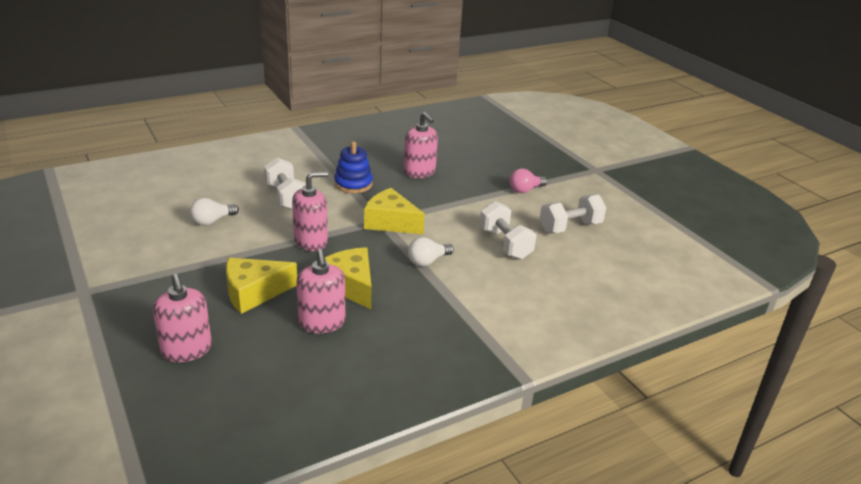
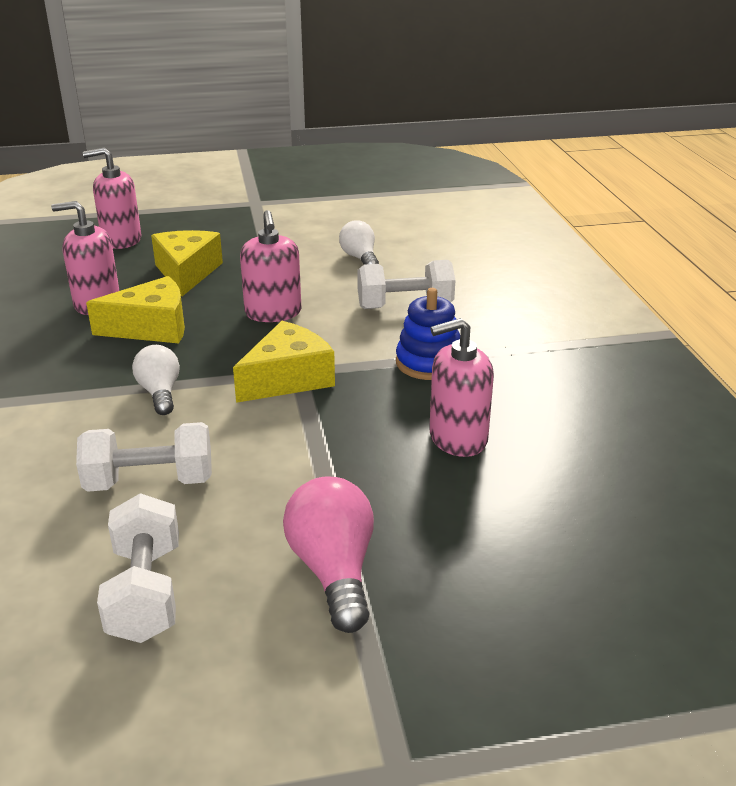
camera: 110 degrees right, 0 degrees up
pink light bulb [509,169,547,193] -> pink light bulb [283,476,374,633], size x1.51

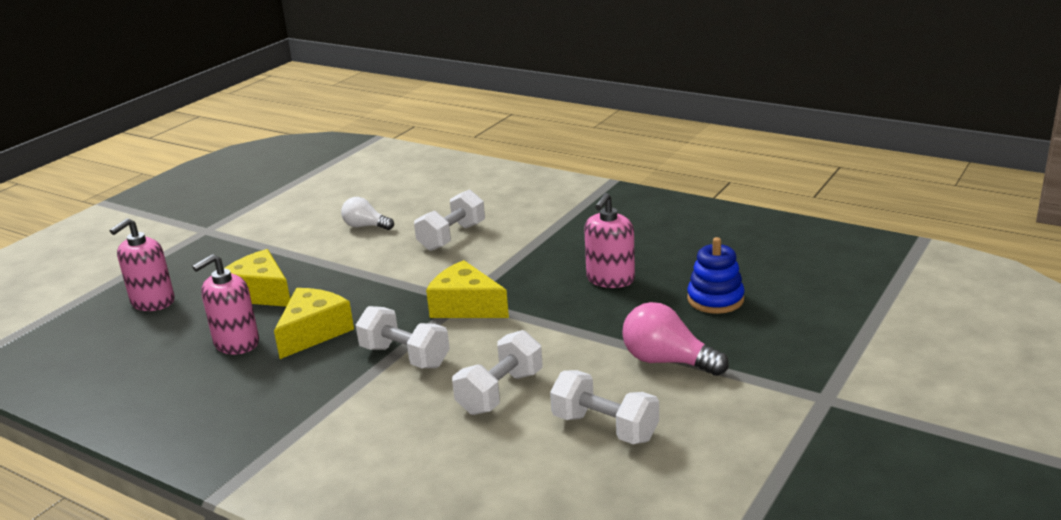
camera: 45 degrees left, 5 degrees down
white light bulb [132,345,180,415] -> white dumbbell [356,306,450,368]
yellow cheese [233,321,335,403] -> yellow cheese turned 60 degrees counterclockwise [426,260,509,318]
pink soap dispenser [240,210,301,322] -> none
blue stacking toy [396,288,460,380] -> blue stacking toy moved to [687,237,745,314]

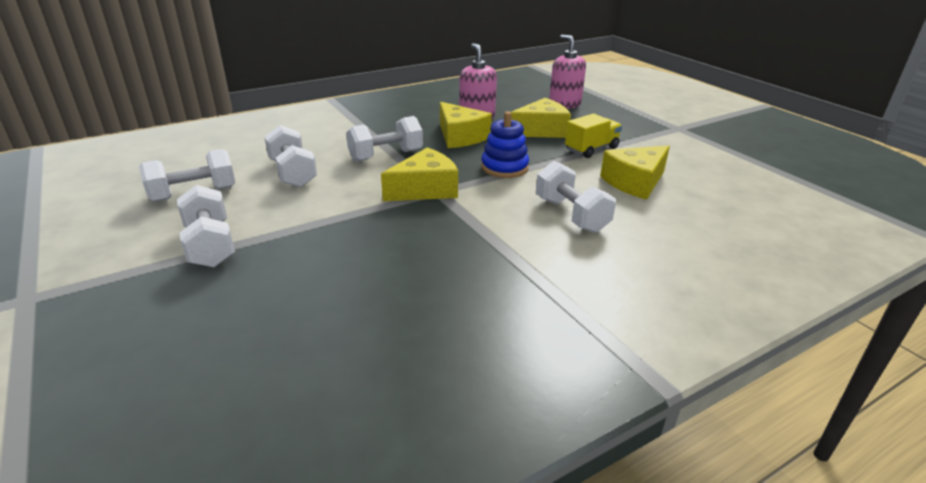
camera: 115 degrees right, 5 degrees up
white light bulb [341,197,394,230] -> yellow cheese [600,145,670,200]
pink soap dispenser [584,193,635,288] -> none
pink light bulb [622,302,729,376] -> white dumbbell [177,185,235,268]
blue stacking toy [687,237,745,314] -> blue stacking toy moved to [481,111,529,178]
none -> yellow truck [565,114,622,158]

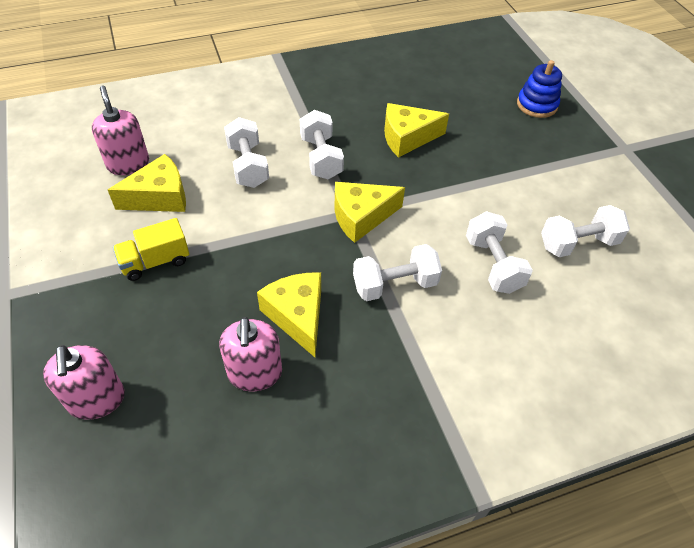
camera: 170 degrees left, 20 degrees up
white dumbbell [177,185,235,268] -> white dumbbell moved to [300,110,344,179]
blue stacking toy [481,111,529,178] -> blue stacking toy moved to [517,60,562,118]
yellow cheese [511,98,571,138] -> yellow cheese moved to [384,103,449,158]
none -> pink soap dispenser [92,86,149,175]

